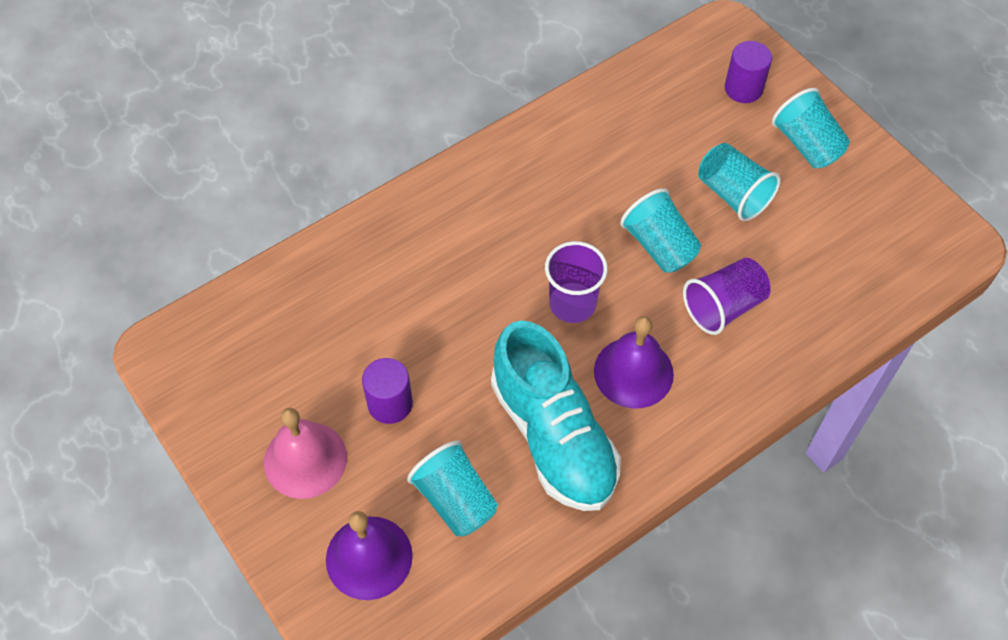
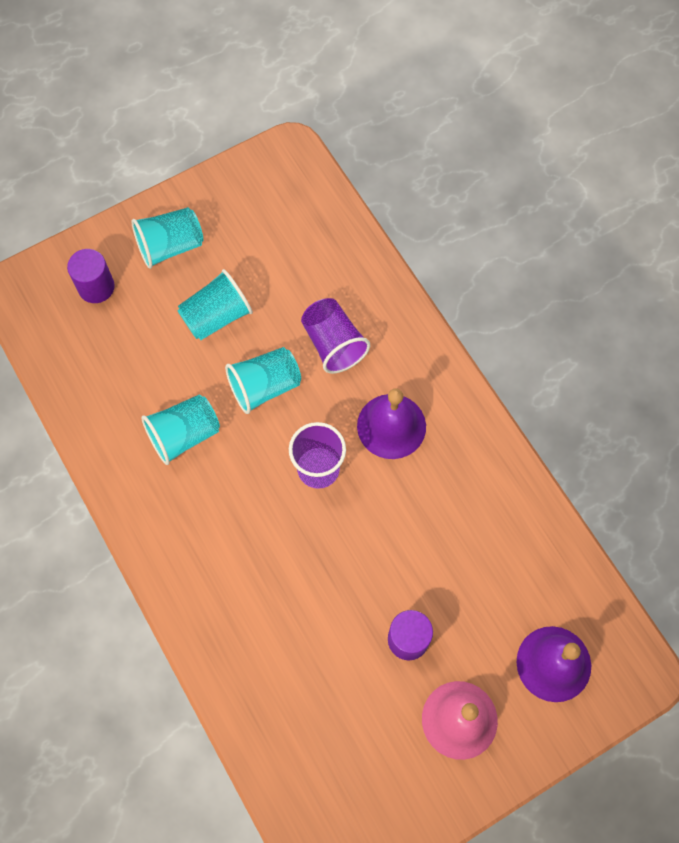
camera: 85 degrees left, 10 degrees up
turquoise cup [407,440,498,537] -> turquoise cup moved to [141,394,220,465]
turquoise shoe [491,321,621,511] -> none

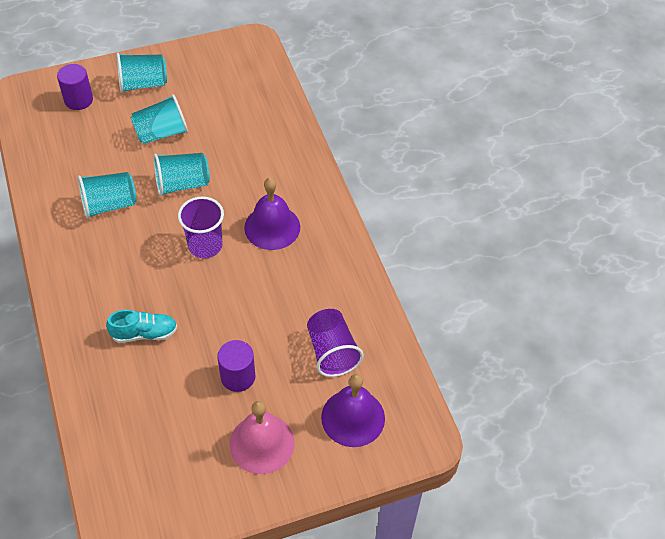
camera: 10 degrees right, 15 degrees down
purple cup [301,298,370,374] -> purple cup moved to [307,309,363,377]
none -> turquoise shoe [106,310,178,343]

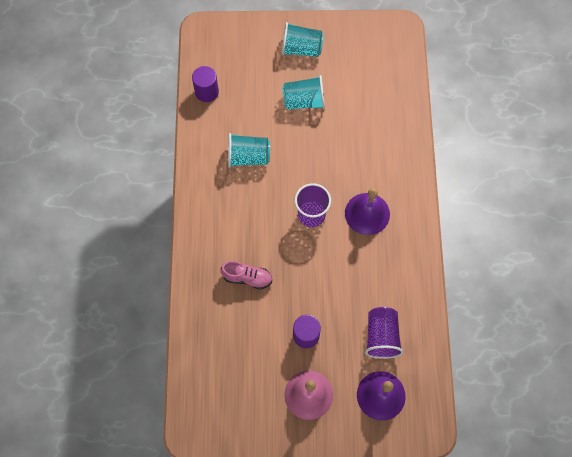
camera: 20 degrees right, 15 degrees up
purple cylinder [57,64,93,110] -> purple cylinder moved to [192,66,219,102]
turquoise shoe [106,310,178,343] -> pink shoe [221,261,272,290]
turquoise cup [153,153,210,196] -> none

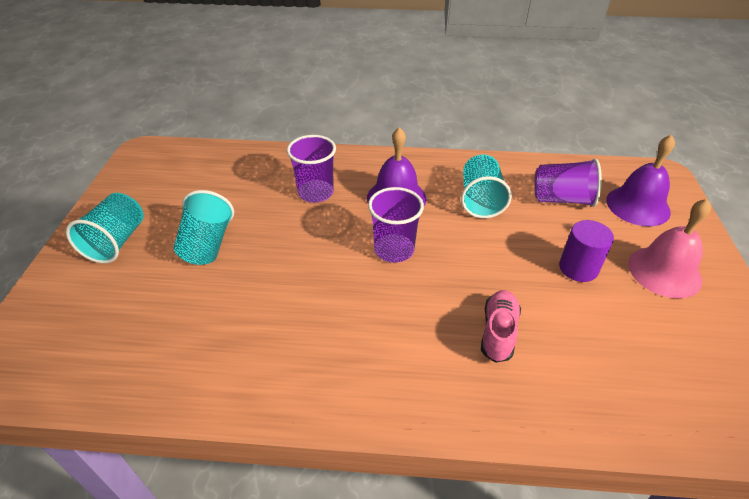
camera: 85 degrees left, 25 degrees down
purple cylinder [192,66,219,102] -> none
turquoise cup [228,133,270,168] -> turquoise cup moved to [461,155,512,218]
none -> purple cup [287,135,336,203]

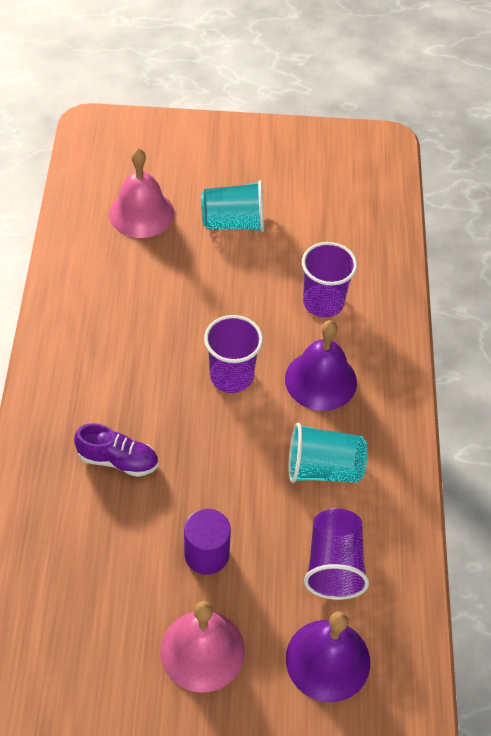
camera: 85 degrees right, 10 degrees up
turquoise cup [66,193,144,263] -> none
pink shoe [481,290,521,363] -> purple shoe [74,423,158,477]
none -> pink bell [109,148,174,238]

